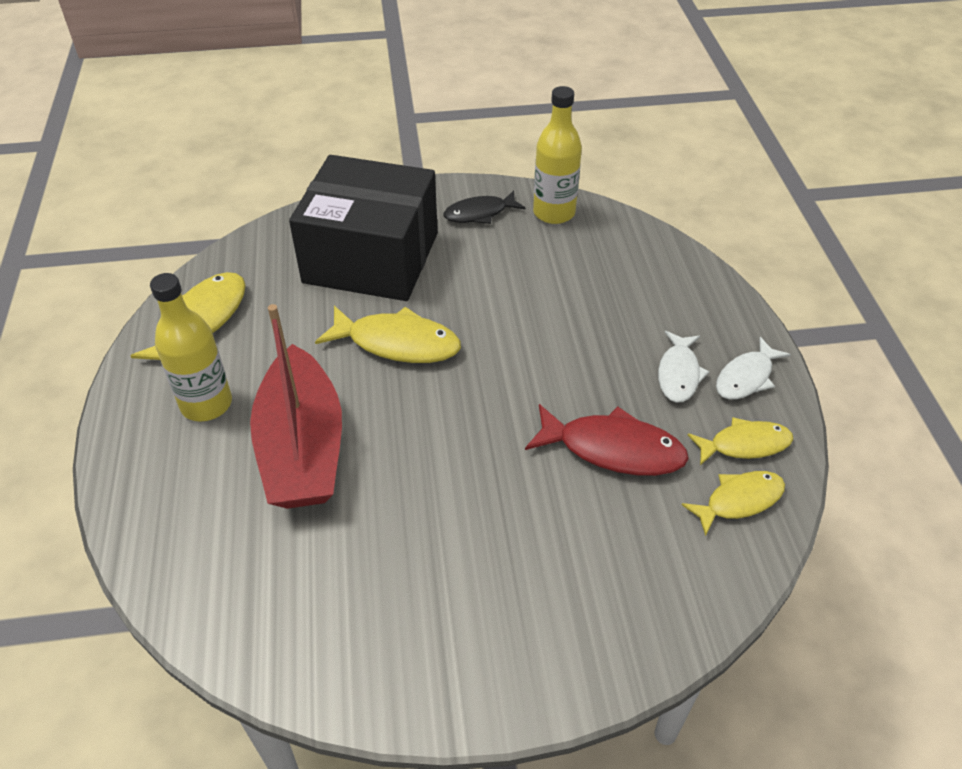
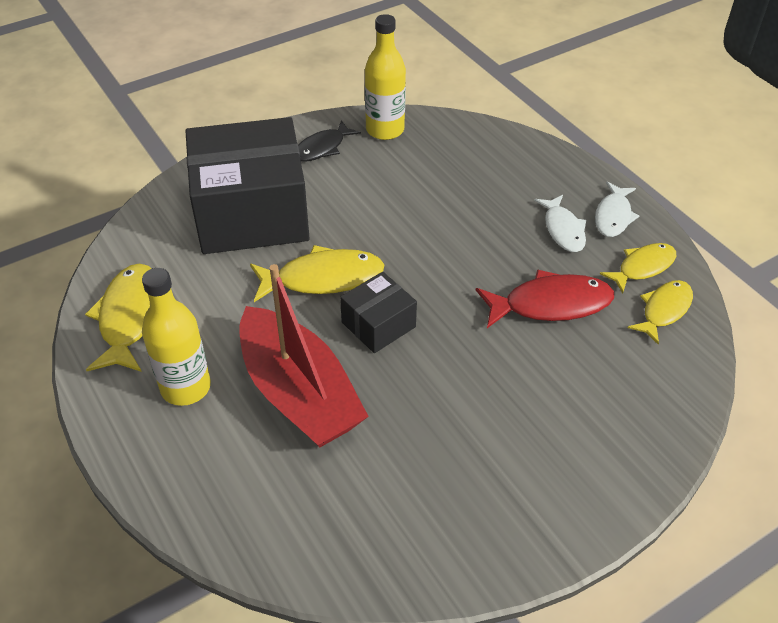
camera: 25 degrees left, 0 degrees up
none -> black box [340,272,417,353]

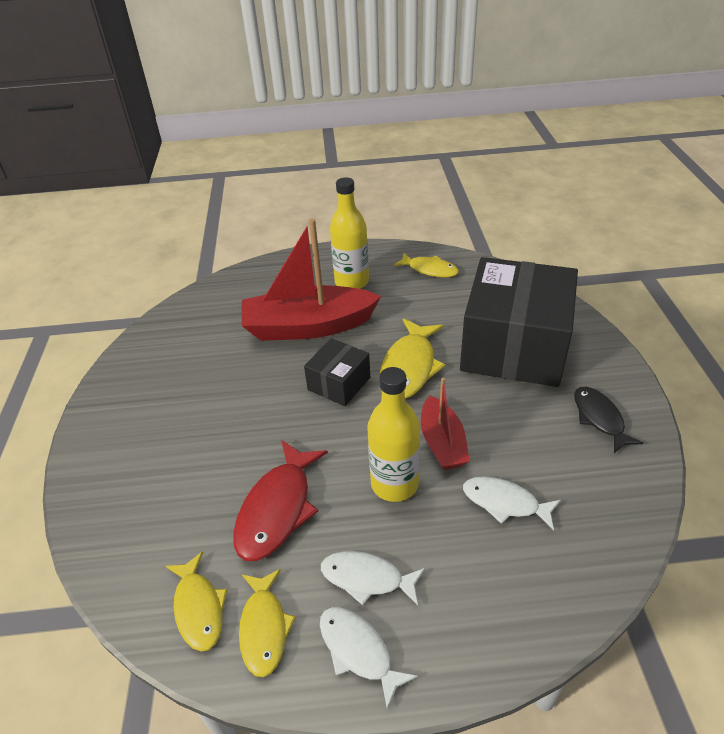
camera: 120 degrees right, 5 degrees down
yellow fish [85,264,152,372] -> yellow fish [393,252,459,278], size x0.66
black box [340,272,417,353] -> black box turned 45 degrees clockwise [304,338,370,406]
yellow bottle [365,14,406,140] -> yellow bottle moved to [367,367,420,502]
none -> red boat [421,378,470,470]
none -> white fish [463,476,561,531]

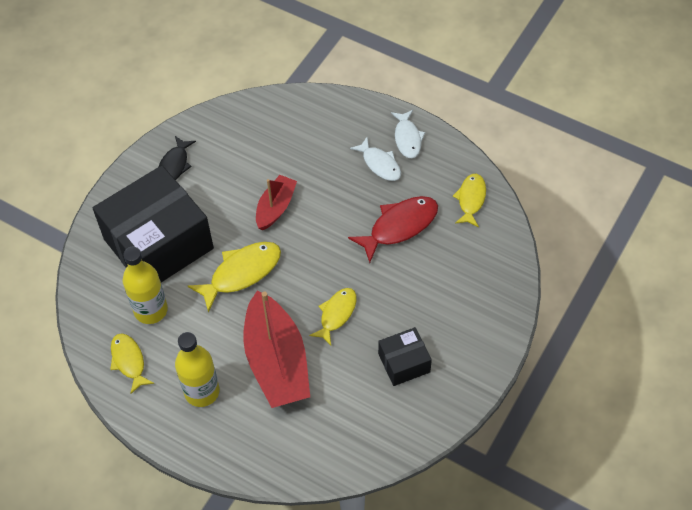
camera: 145 degrees left, 15 degrees up
yellow fish [239,569,296,677] -> yellow fish moved to [309,288,357,345]
red boat [242,218,381,341] -> red boat turned 45 degrees clockwise [243,291,310,408]
black box [304,338,370,406] -> black box moved to [378,327,432,386]
yellow bottle [367,367,420,502] -> yellow bottle moved to [123,247,168,324]
white fish [463,476,561,531] -> none

